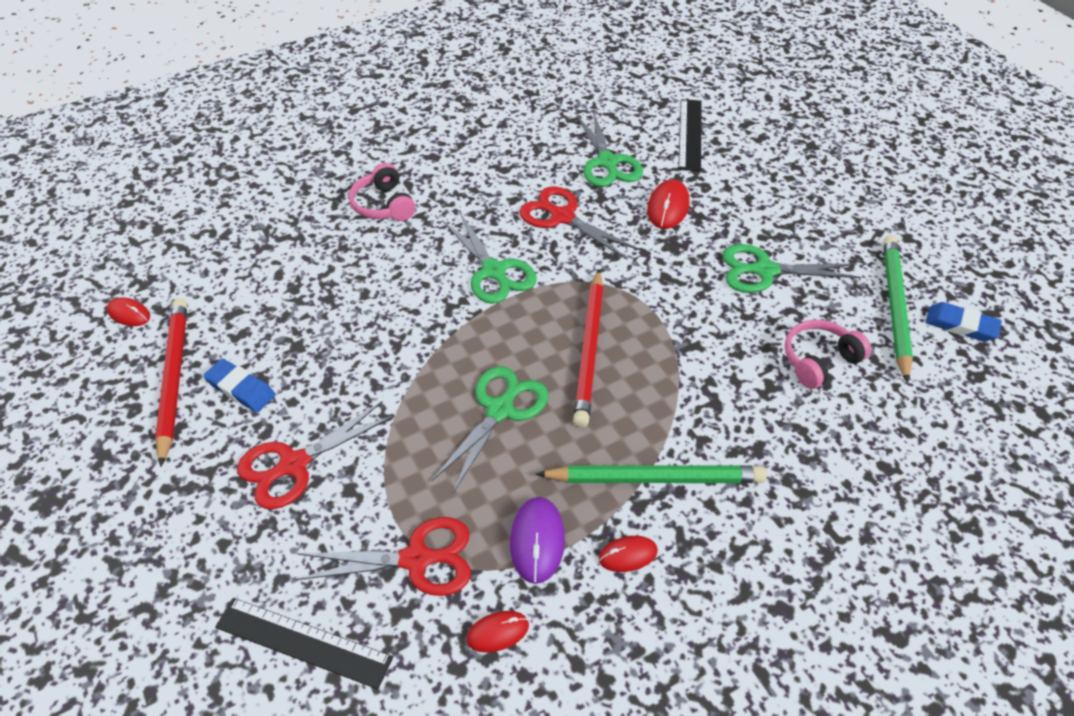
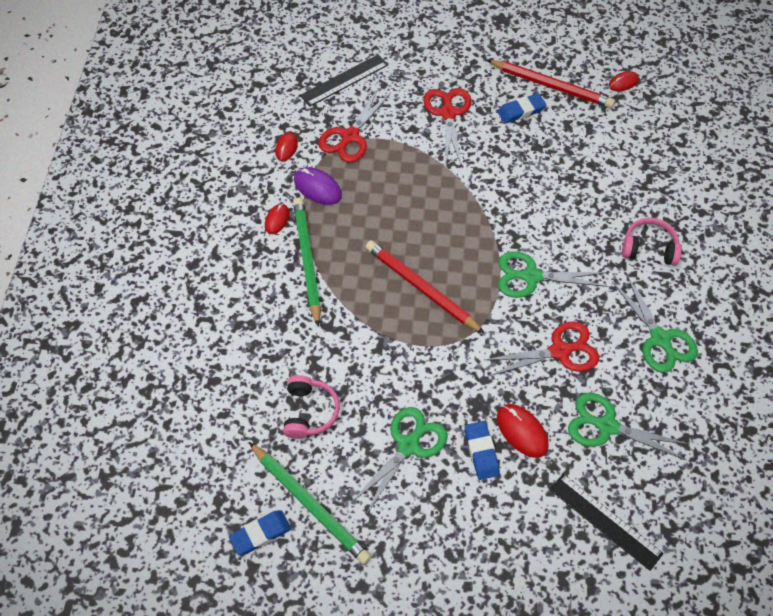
camera: 125 degrees right, 10 degrees up
green scissors [431,366,549,493] -> green scissors moved to [612,275,698,373]
green pencil [536,465,767,483] -> green pencil turned 135 degrees clockwise [293,198,321,327]
none -> blue eraser [465,421,500,480]

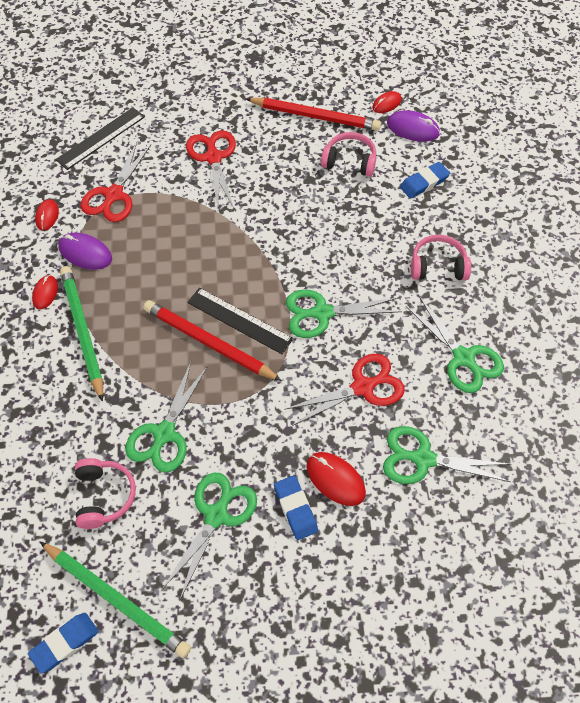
camera: 10 degrees left, 0 degrees up
blue eraser [497,93,546,124] -> blue eraser moved to [400,162,450,199]
black ruler [549,474,664,571] -> black ruler moved to [187,288,293,354]
none -> green scissors [125,362,208,472]
none -> pink headphones [321,132,376,177]
none -> purple mouse [387,110,440,142]

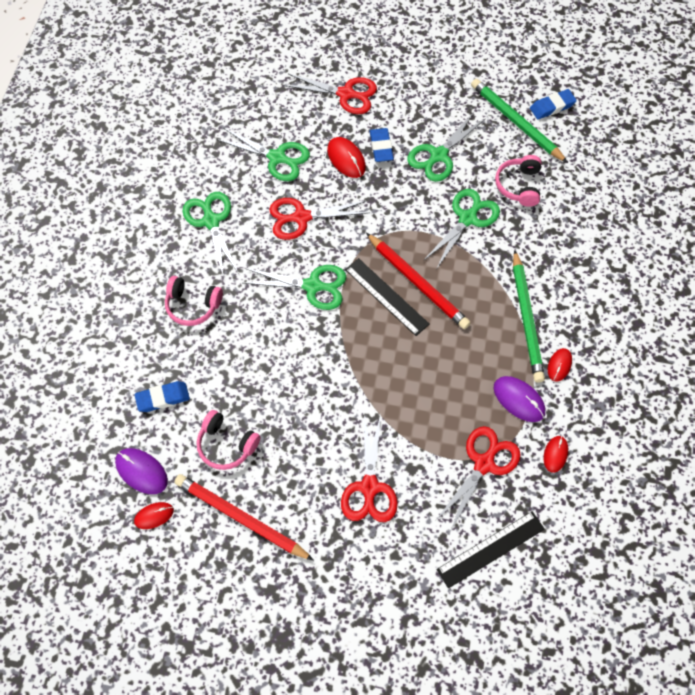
camera: 165 degrees left, 5 degrees up
none -> red scissors [284,74,377,114]

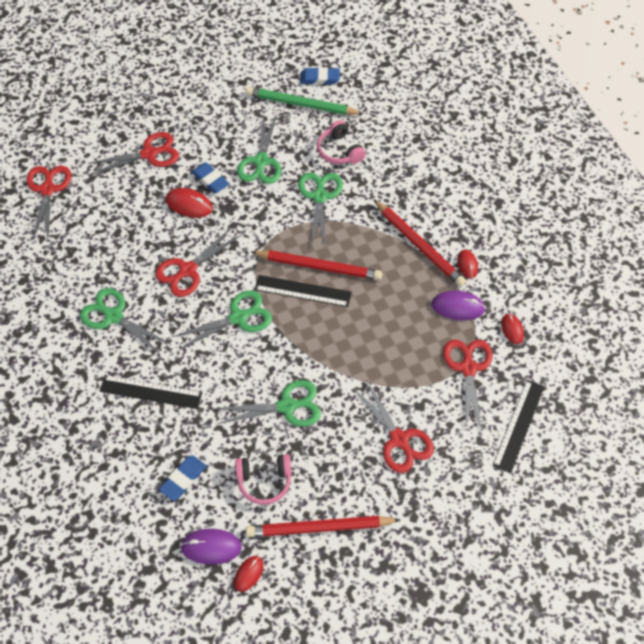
camera: 35 degrees left, 5 degrees down
pink headphones [165,276,223,326] -> black ruler [100,375,202,409]
green scissors [216,128,310,181] -> green scissors moved to [216,380,321,427]
green pencil [513,250,545,383] -> red pencil [373,199,466,287]
blue eraser [530,89,577,119] -> blue eraser turned 60 degrees clockwise [300,67,340,85]
none -> red scissors [26,166,71,240]

